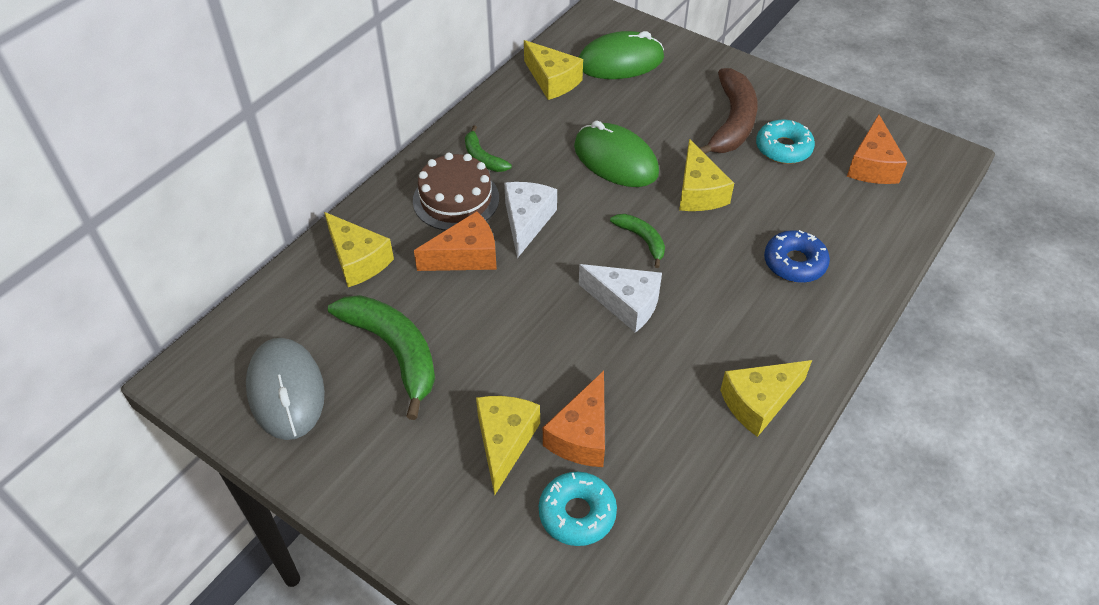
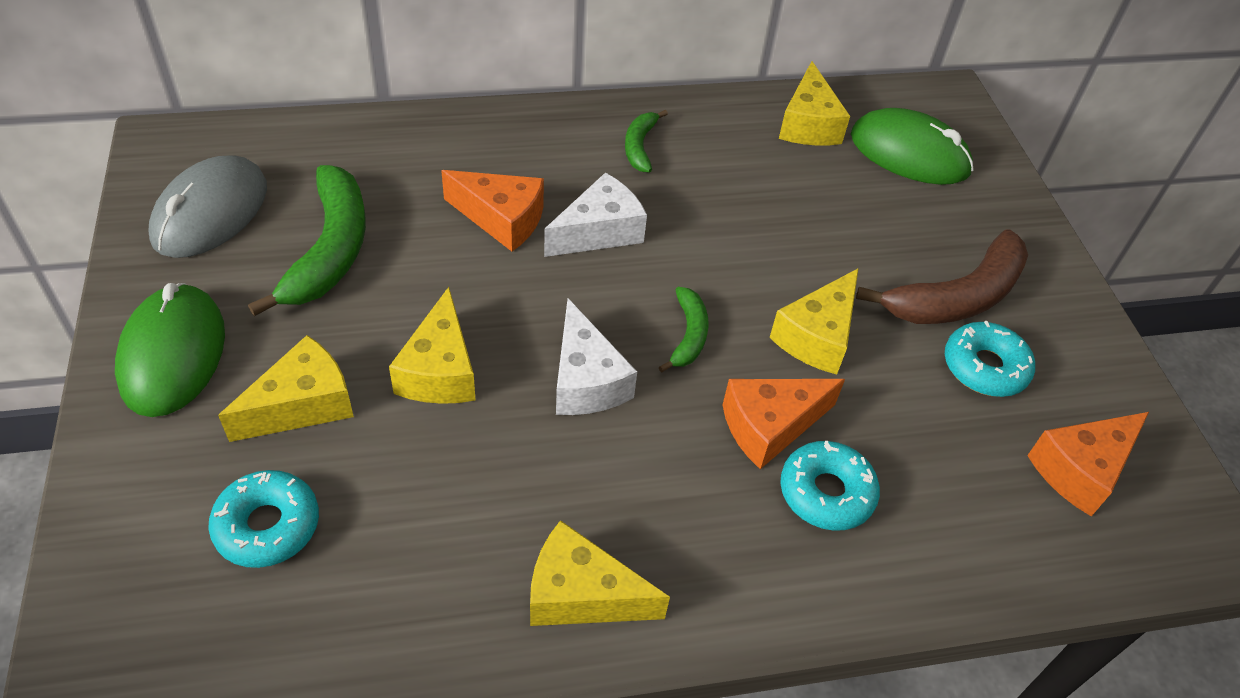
camera: 40 degrees right, 0 degrees up
yellow cheese [324,212,394,287] -> yellow cheese moved to [389,287,476,404]
brown cake [413,153,499,231] -> none
orange cheese [543,371,605,467] -> orange cheese moved to [722,379,845,469]
green mouse [574,121,659,187] -> green mouse moved to [115,283,225,417]
blue donut [764,230,830,283] -> turquoise donut [780,441,880,531]

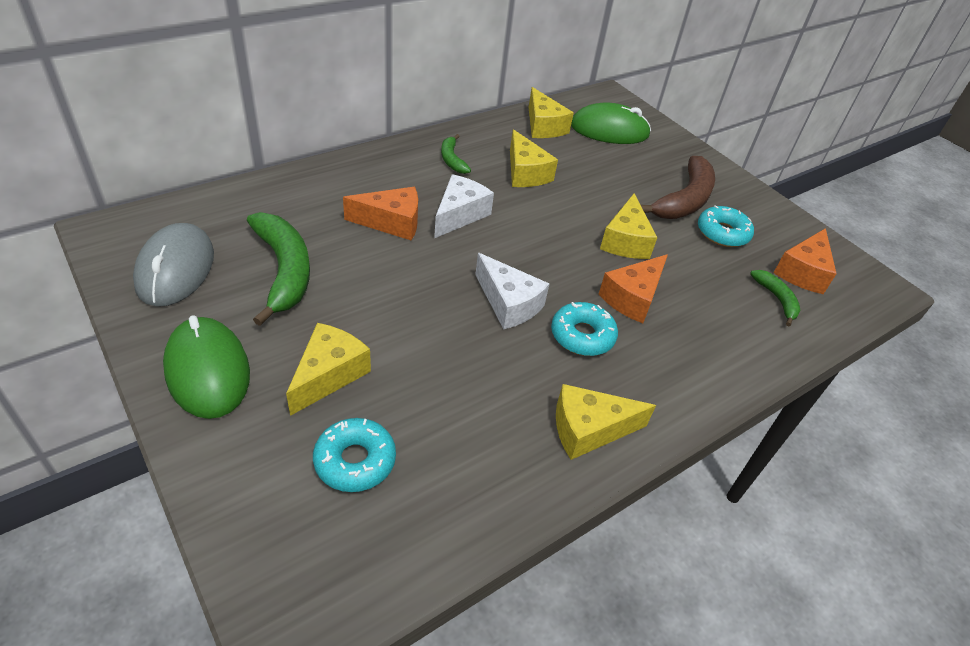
camera: 25 degrees left, 5 degrees down
yellow cheese [389,287,476,404] -> yellow cheese moved to [510,129,558,187]
green banana [659,287,709,372] -> green banana moved to [750,270,800,326]
turquoise donut [780,441,880,531] -> turquoise donut moved to [551,302,618,356]

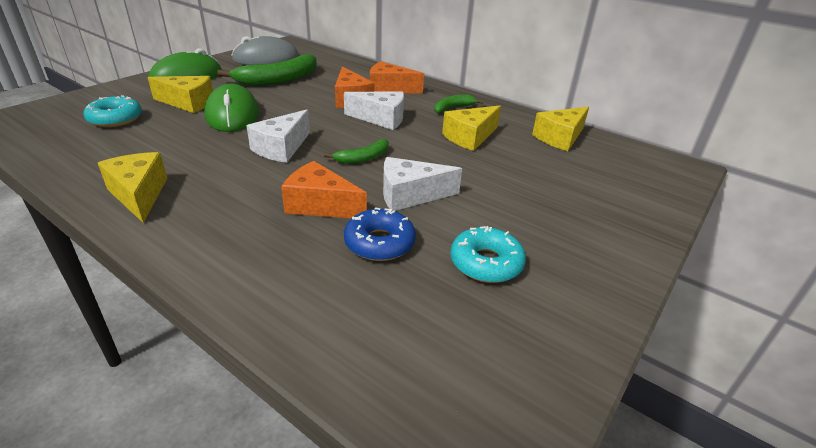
camera: 75 degrees right, 10 degrees down
turquoise donut [551,302,618,356] -> none
green mouse [571,102,651,144] -> green mouse moved to [204,83,259,132]
yellow cheese [600,193,657,259] -> white cheese [383,157,462,211]
brown banana [641,156,715,219] -> none
green banana [750,270,800,326] -> green banana moved to [324,139,389,164]
orange cheese [774,228,837,294] -> orange cheese moved to [370,61,424,94]
none -> blue donut [344,207,416,261]

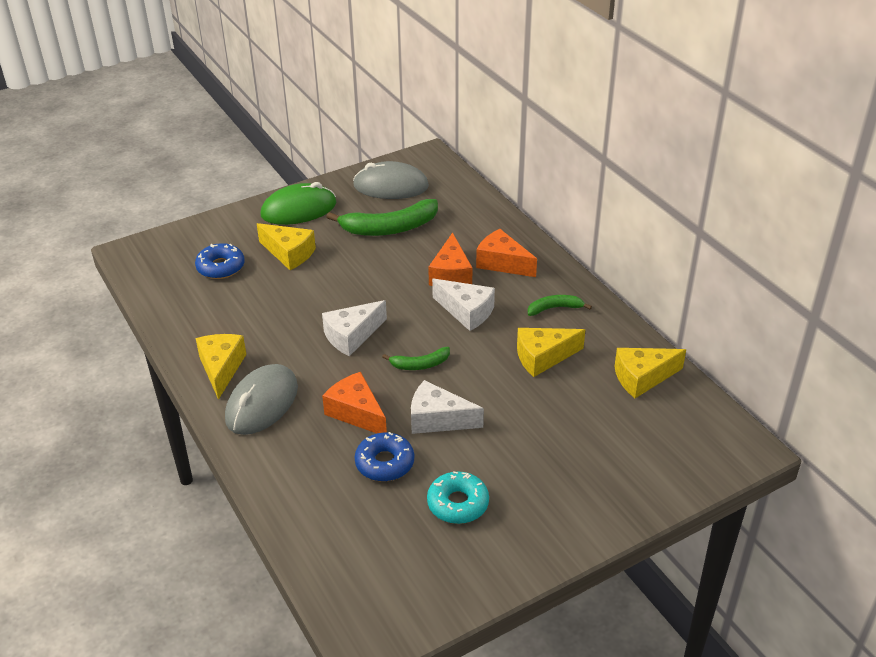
camera: 25 degrees right, 5 degrees up
turquoise donut [84,95,142,127] -> blue donut [195,243,245,279]
green mouse [204,83,259,132] -> none
none -> grey mouse [225,364,298,435]

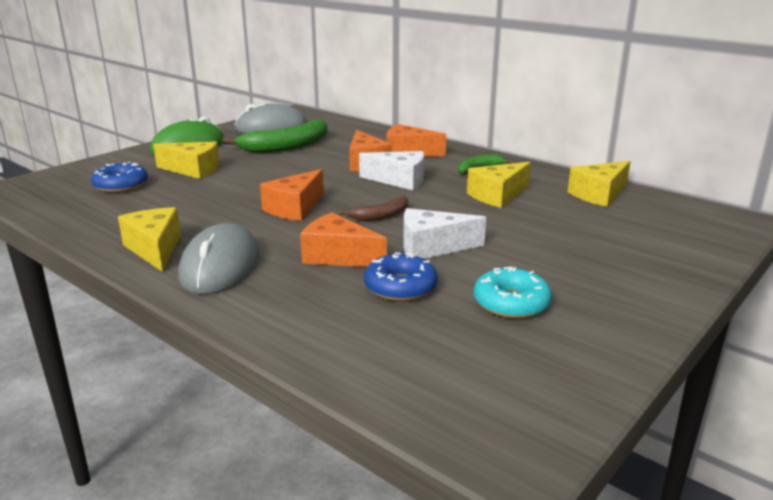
camera: 20 degrees left, 15 degrees down
white cheese [322,300,387,356] -> orange cheese [260,169,324,221]
green banana [382,347,450,370] -> brown banana [340,196,408,221]

